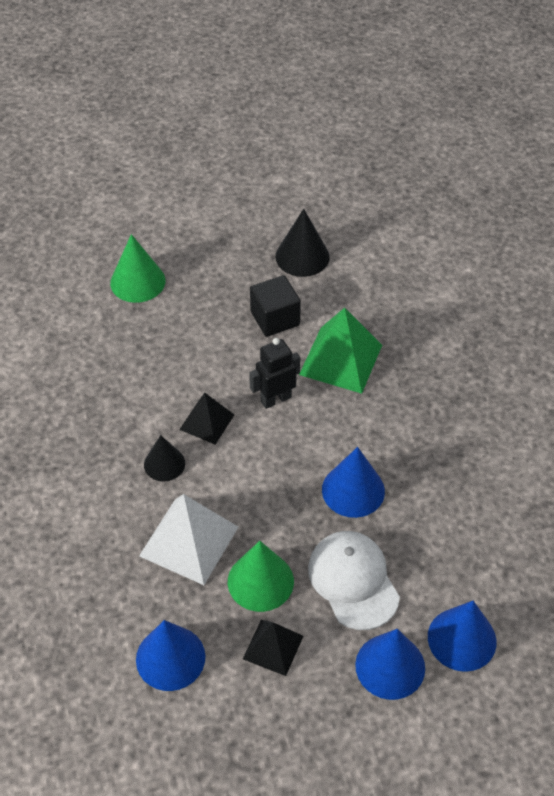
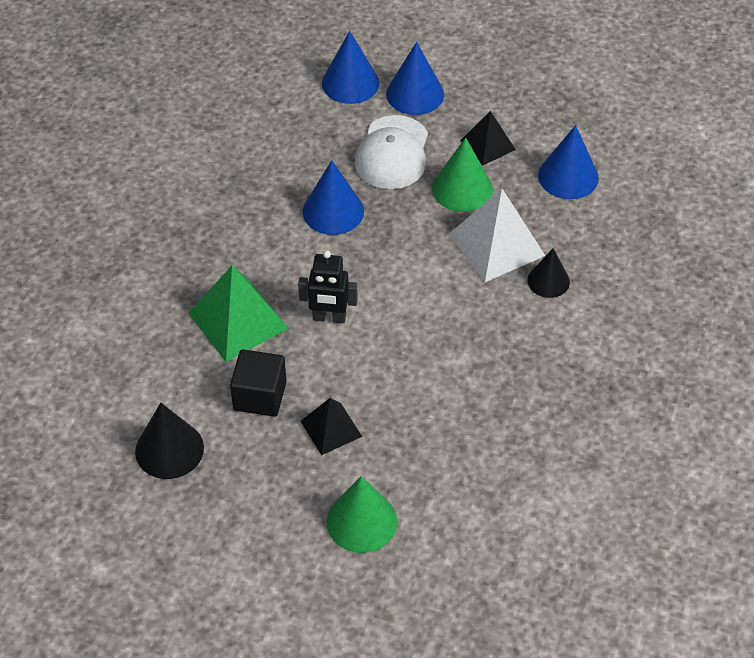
camera: 145 degrees left, 0 degrees up
black cone [144,435,185,482] -> black cone moved to [528,248,570,298]
black pyramid [179,393,234,445] -> black pyramid moved to [301,398,362,455]

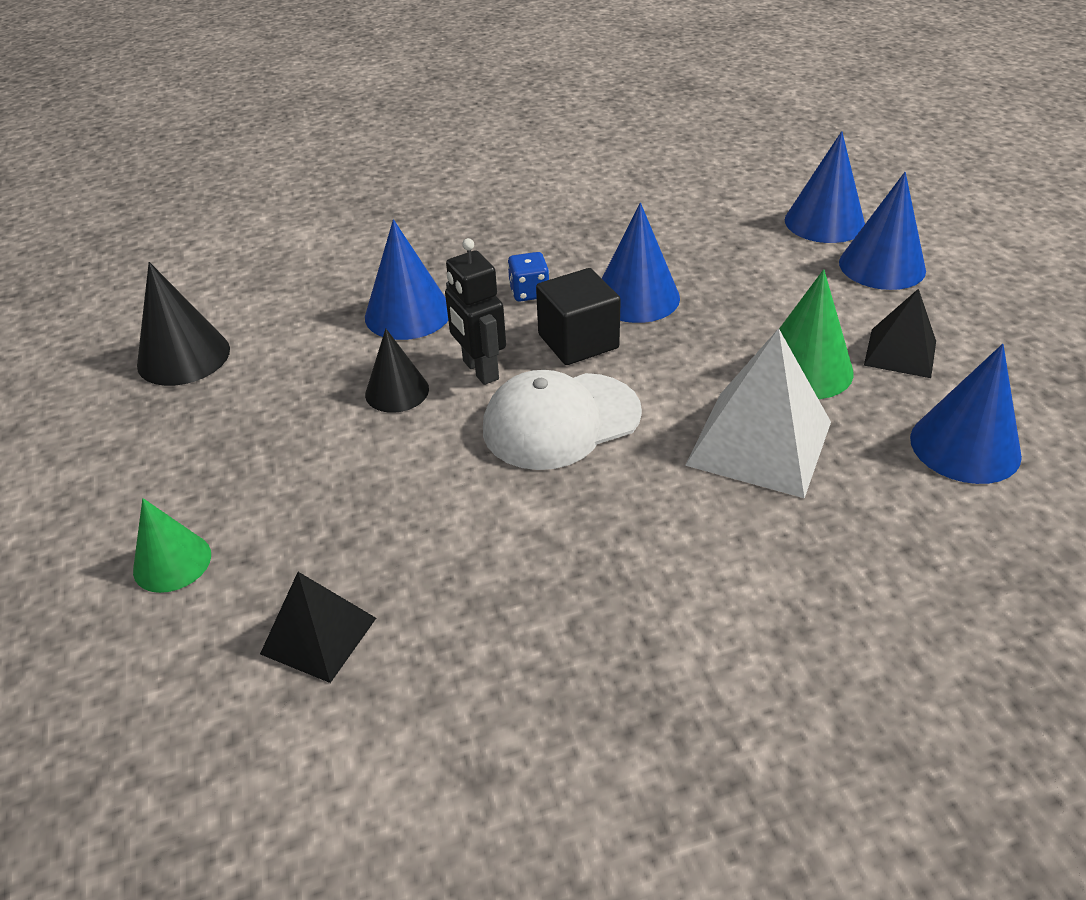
camera: 55 degrees right, 10 degrees down
green pyramid [188,265,289,362] -> blue cone [365,220,448,340]
black cube [230,349,286,417] -> black cube moved to [536,268,621,365]
black pyramid [301,398,362,455] -> black pyramid moved to [260,572,376,683]
green cone [327,476,397,553] -> green cone [133,498,211,593], size x0.67
white cap [355,115,428,189] -> white cap moved to [483,370,642,470]
black cone [528,248,570,298] -> black cone moved to [365,329,429,413]
none -> blue dice [508,252,549,302]

